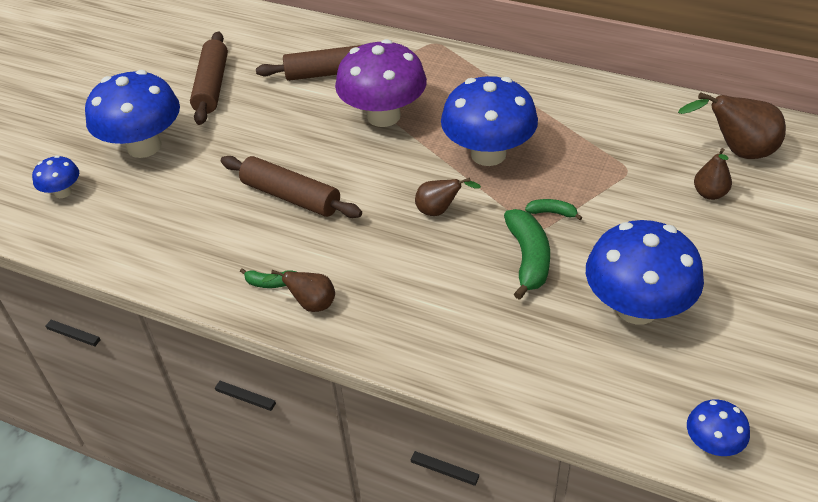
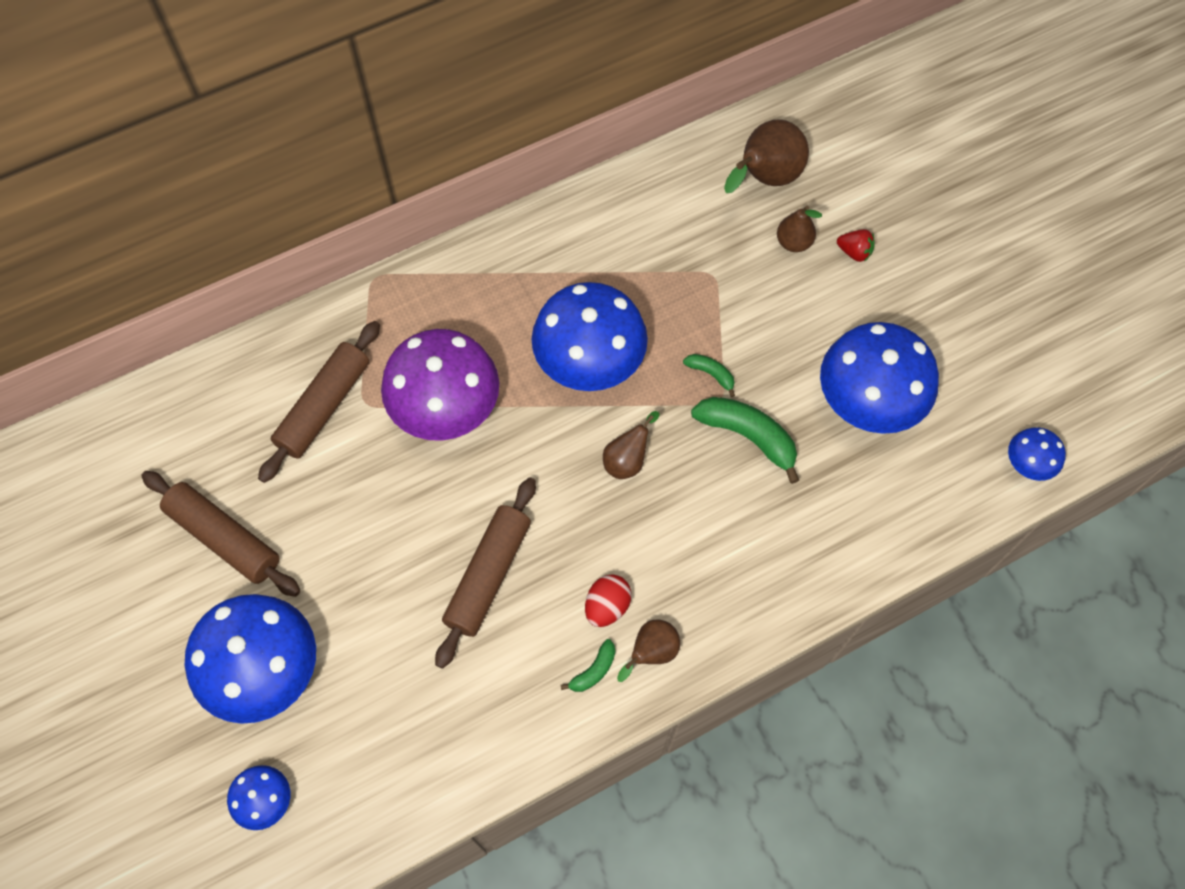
camera: 55 degrees left, 20 degrees up
brown rolling pin [221,156,362,218] -> brown rolling pin turned 45 degrees counterclockwise [435,477,536,669]
green banana [525,199,583,220] -> green banana turned 75 degrees clockwise [683,354,735,397]
none -> red egg [585,574,632,627]
none -> red strawberry [837,229,875,262]

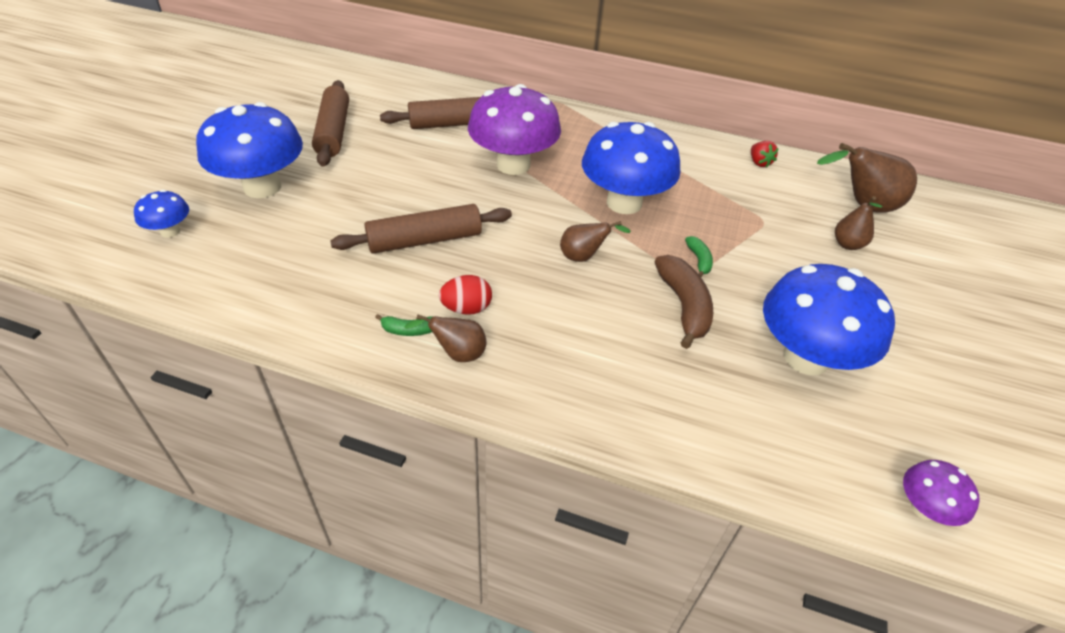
camera: 45 degrees right, 20 degrees down
green banana [691,397,799,484] -> brown banana [654,255,713,349]
red strawberry [837,229,875,262] -> red strawberry moved to [751,141,779,168]
blue mushroom [1008,427,1066,481] -> purple mushroom [903,460,980,526]

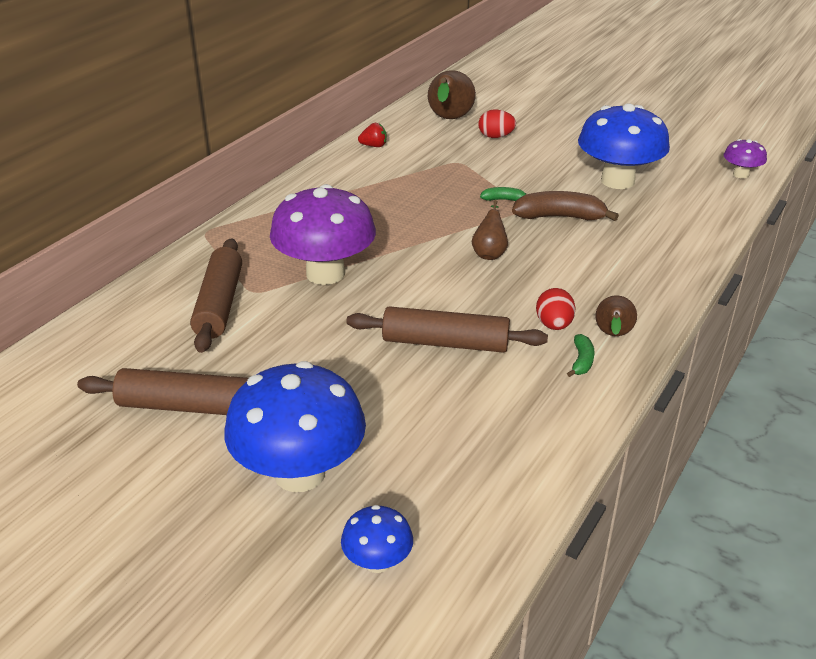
camera: 75 degrees left, 10 degrees down
brown rolling pin [330,204,512,254] -> brown rolling pin turned 75 degrees counterclockwise [346,306,548,353]
blue mushroom [582,122,681,214] -> none
brown pear [835,196,883,250] -> red egg [478,109,516,138]

